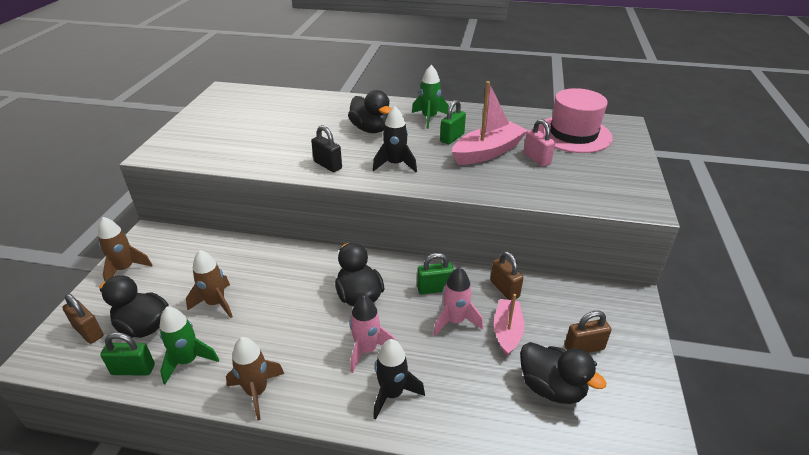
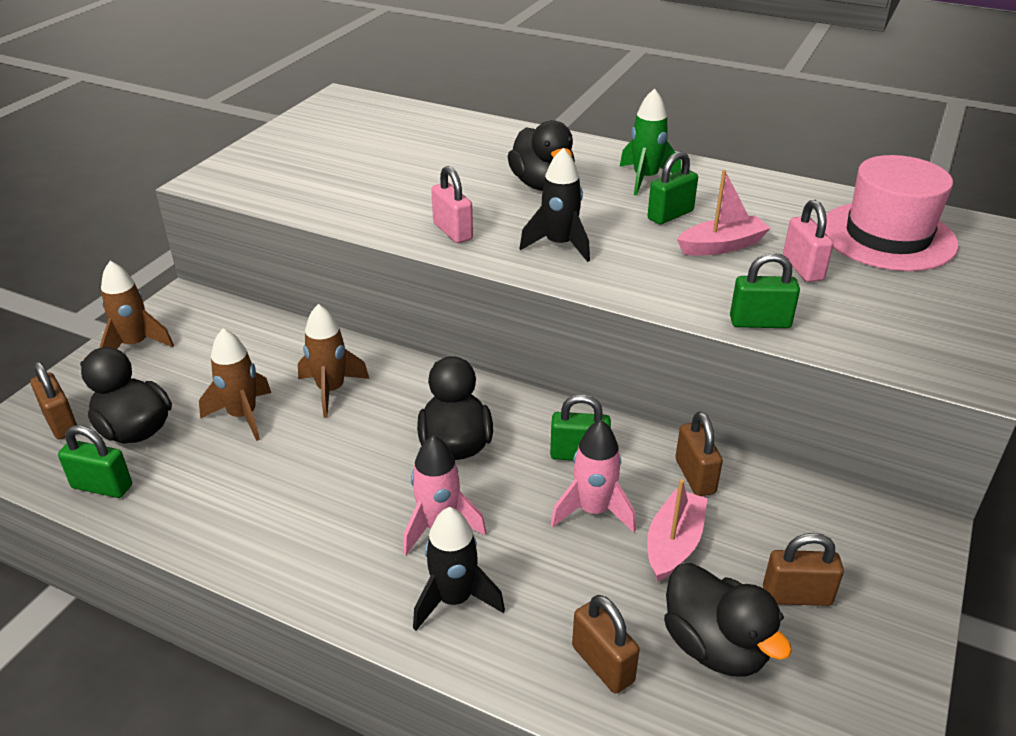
camera: 15 degrees right, 0 degrees up
green rocket [160,306,219,384] -> none
brown rocket [226,337,284,420] -> brown rocket moved to [298,304,369,418]
black padlock [311,125,342,172] -> pink padlock [431,166,473,243]
pink boat [452,81,528,165] -> pink boat [677,170,771,256], size x0.64
none -> brown padlock [572,595,640,693]
none -> green padlock [730,253,800,328]

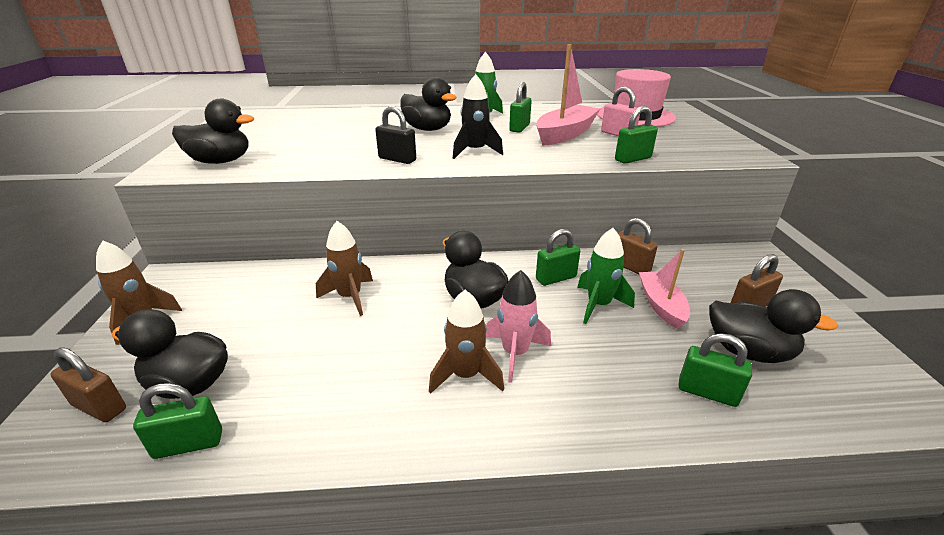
camera: 30 degrees left, 5 degrees down
brown rocket [199,328,271,441] -> brown rocket moved to [429,290,504,394]
black rocket [413,507,505,631] -> none
pink padlock [431,166,473,243] -> black padlock [375,106,416,164]
pink rocket [551,420,636,532] -> green rocket [577,228,635,324]
brown padlock [572,595,640,693] -> green padlock [678,333,752,407]
pink boat [677,170,771,256] -> pink boat [536,44,600,146], size x1.55
none -> black duck [172,99,254,164]

